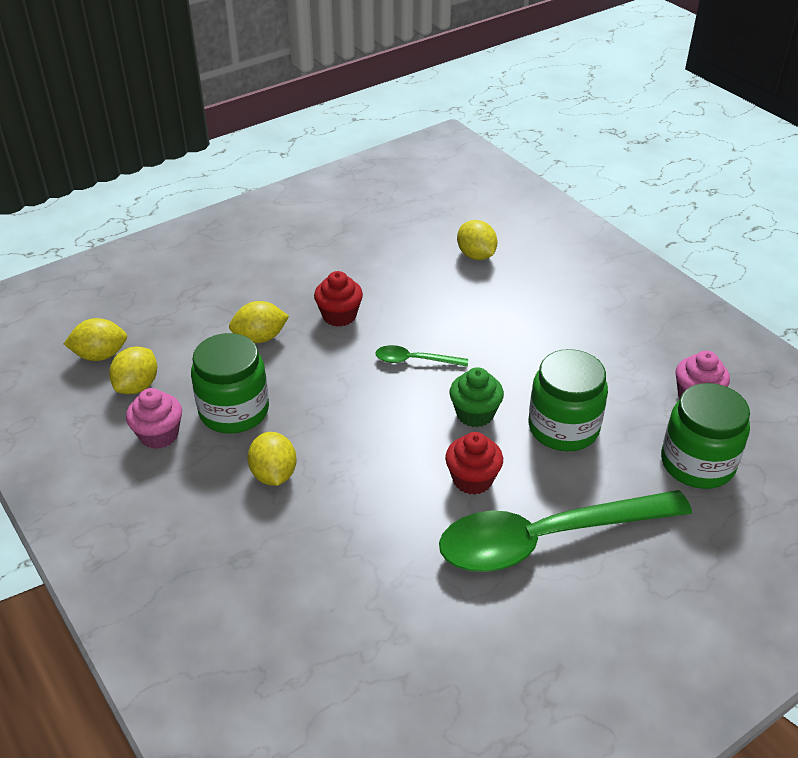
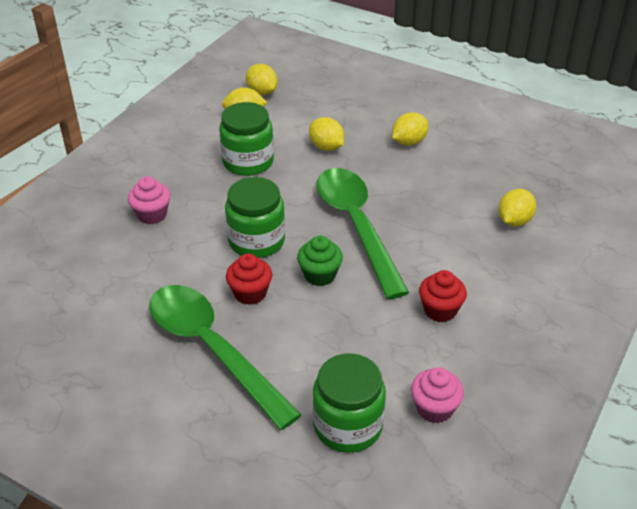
camera: 65 degrees right, 0 degrees up
pink cupcake [126,388,182,449] -> pink cupcake moved to [128,176,170,224]
yellow lemon [247,432,297,486] -> yellow lemon moved to [392,112,428,146]
red cupcake [314,271,363,327] -> red cupcake moved to [419,270,467,322]
green spoon [375,345,468,367] -> green spoon [317,168,409,299], size x2.39
green jar [528,349,608,451] -> green jar moved to [225,177,285,258]

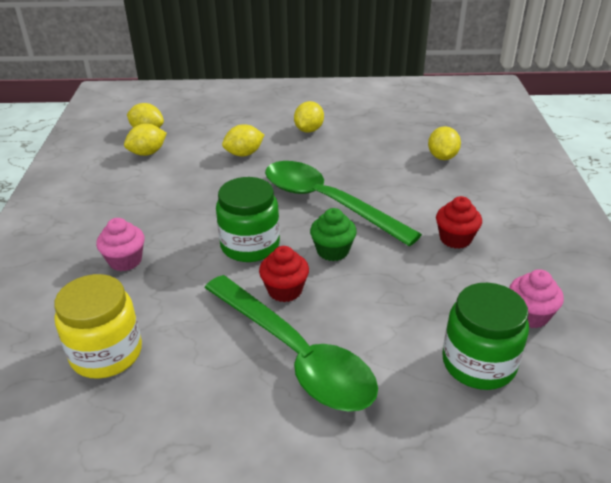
camera: 30 degrees left, 5 degrees down
green spoon [149,285,302,430] -> green spoon turned 150 degrees counterclockwise [205,275,378,412]
green jar [219,102,274,176] -> none
yellow lemon [309,117,344,151] -> yellow lemon turned 45 degrees counterclockwise [222,124,264,156]
none -> yellow jar [54,274,142,379]

